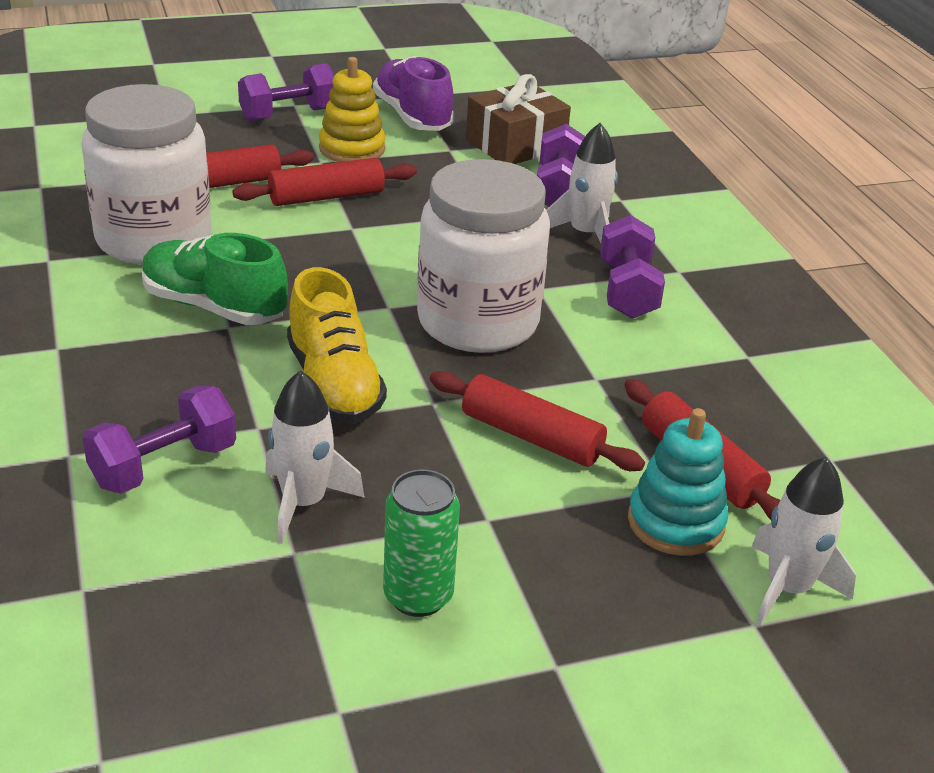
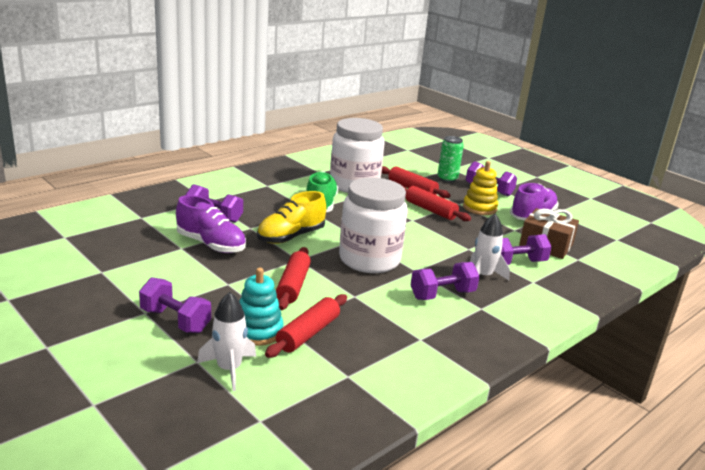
camera: 65 degrees right, 10 degrees down
white rocket [265,370,365,544] -> purple shoe [176,195,246,253]
green can [383,469,460,617] -> green can moved to [438,136,464,183]
none -> purple dumbbell [139,277,211,333]

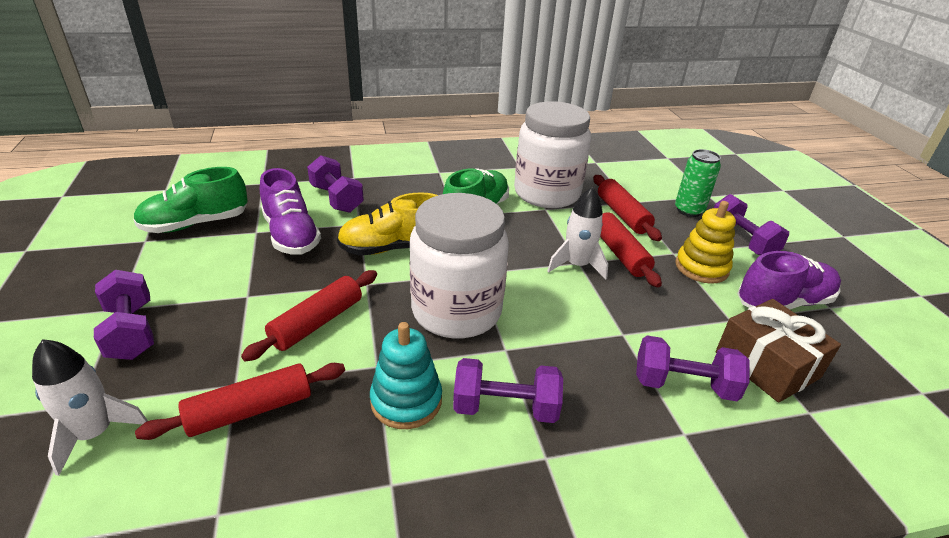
camera: 30 degrees right, 10 degrees up
turquoise stacking toy [239,268,284,346] -> turquoise stacking toy moved to [370,322,442,429]
white rocket [470,214,510,280] -> white rocket moved to [547,187,608,279]
none -> green shoe [133,167,247,233]

